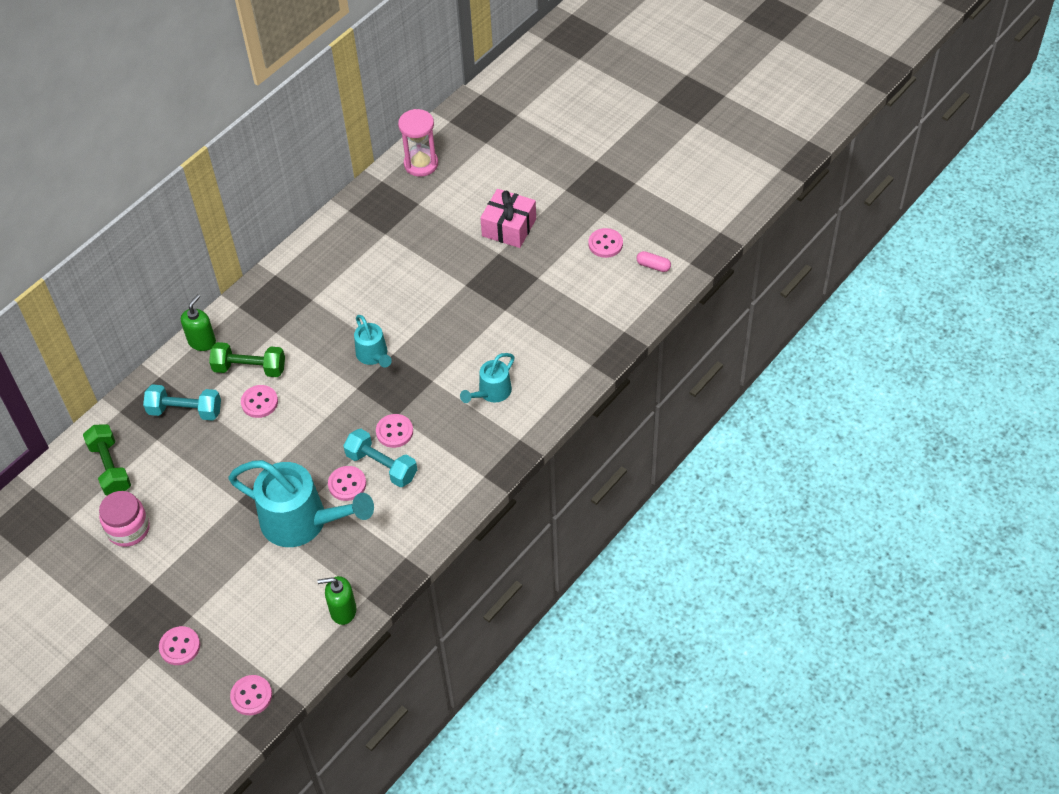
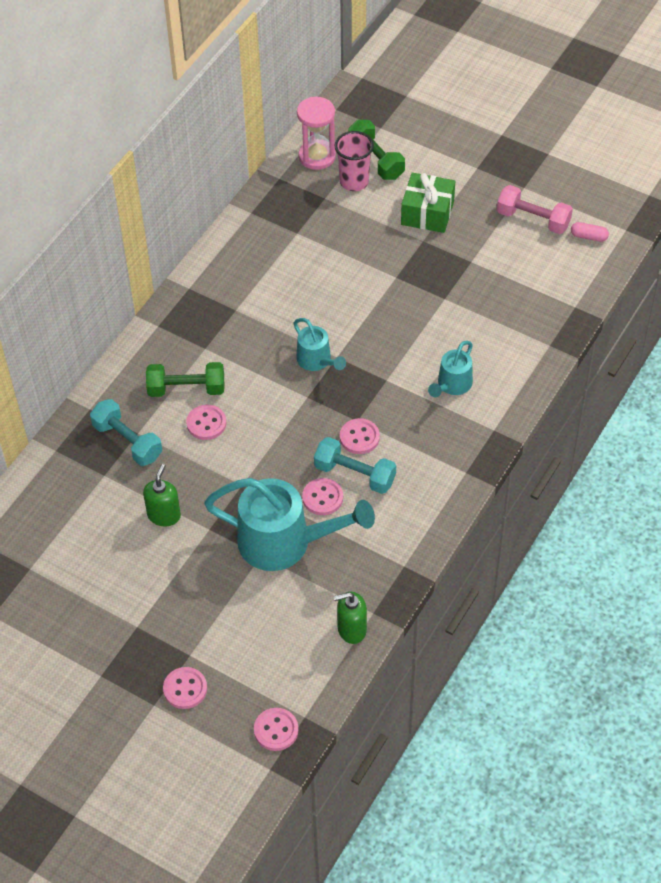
camera: 10 degrees left, 0 degrees up
green dumbbell [83,424,131,496] -> green dumbbell moved to [348,120,405,180]
pink jar [99,491,150,547] -> none
turquoise dumbbell [143,384,221,421] -> turquoise dumbbell turned 45 degrees clockwise [90,399,162,466]
green soap dispenser [181,294,216,351] -> green soap dispenser moved to [143,464,181,526]
pink gift [480,189,536,248] -> green gift [401,173,455,233]
pink button [588,228,623,258] -> pink dumbbell [497,185,573,234]
none -> pink cup [335,131,374,191]

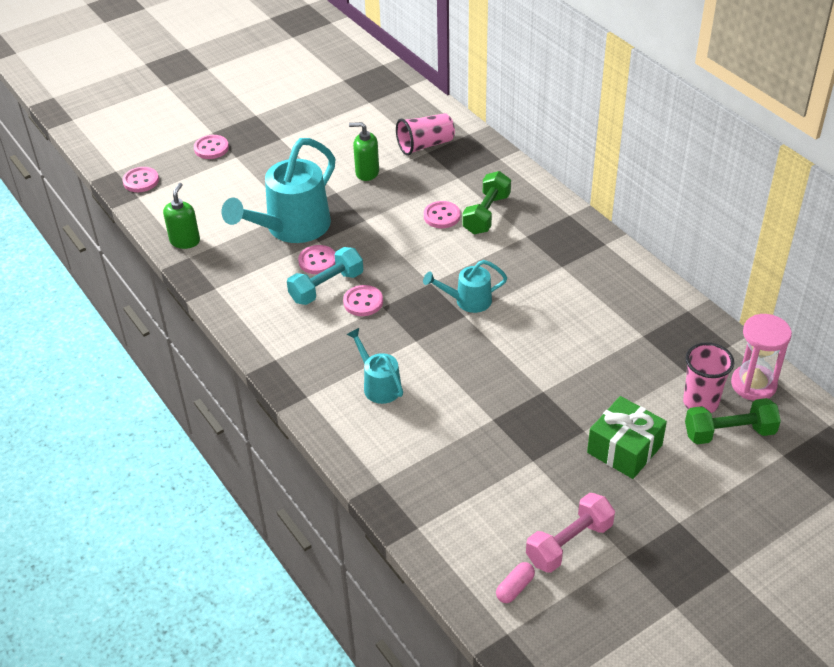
camera: 115 degrees right, 10 degrees down
turquoise dumbbell [90,399,162,466] -> none
green soap dispenser [143,464,181,526] -> green soap dispenser turned 150 degrees clockwise [349,122,379,181]
none -> pink cup [396,113,455,156]

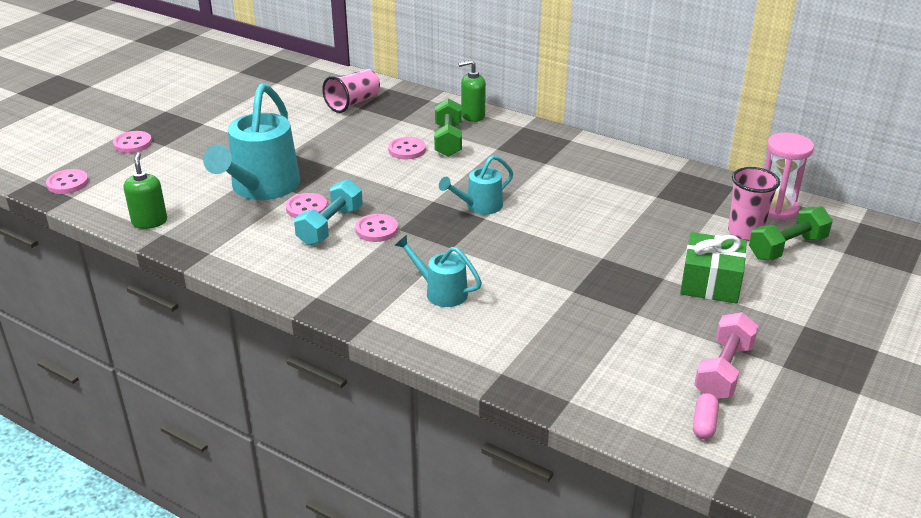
camera: 25 degrees left, 10 degrees down
green soap dispenser [349,122,379,181] -> green soap dispenser moved to [458,60,486,122]

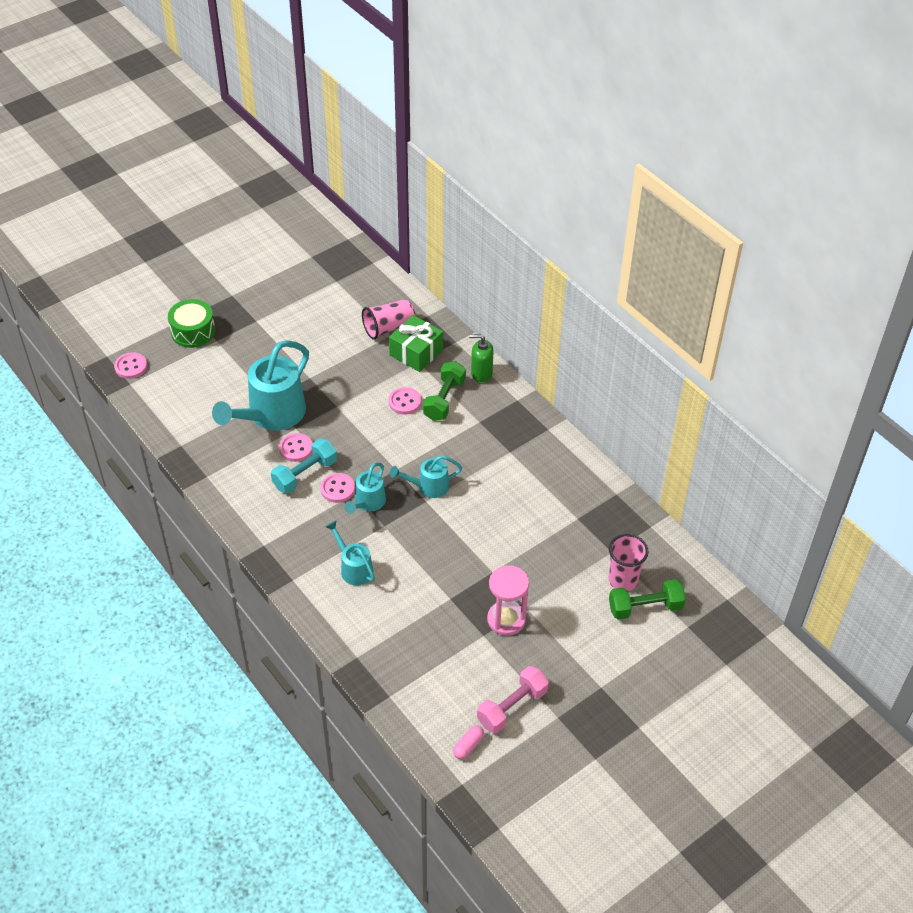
camera: 20 degrees right, 15 degrees up
pink button [113,131,152,153] -> green drum [168,299,215,348]
green soap dispenser [124,153,167,229] -> none
green gift [680,232,747,304] -> green gift moved to [389,315,443,372]
pink hourglass [764,133,814,220] -> pink hourglass moved to [487,565,529,636]
none -> turquoise watering can [344,463,386,514]

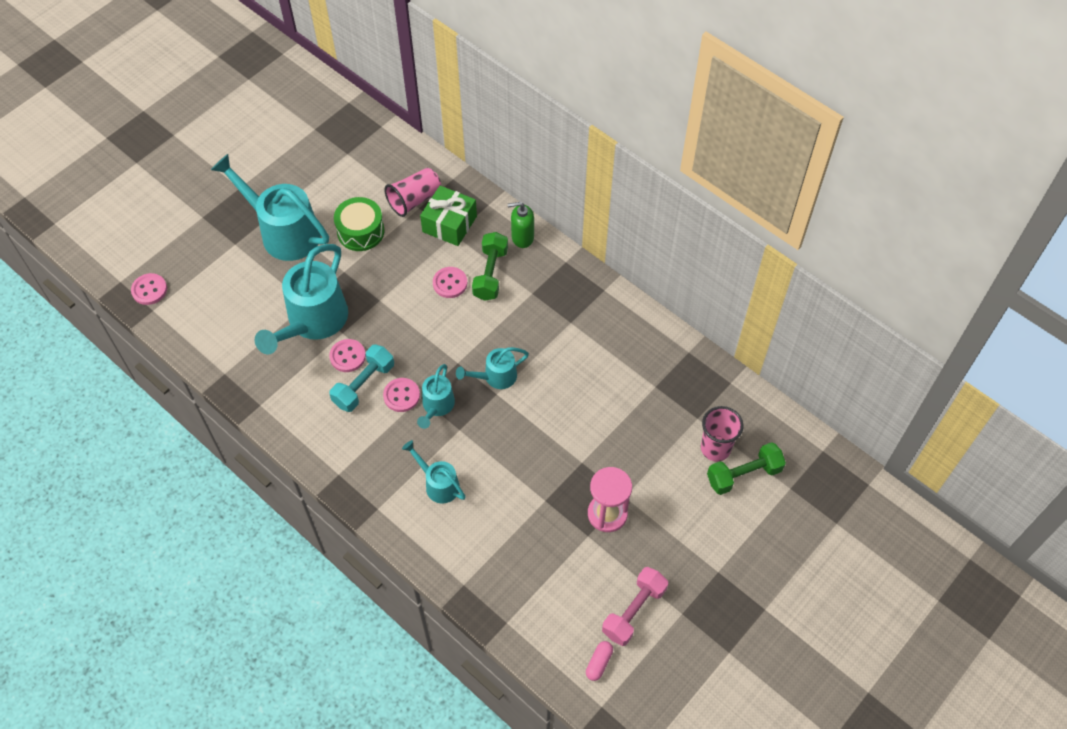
camera: 10 degrees left, 10 degrees up
green drum [168,299,215,348] -> green drum moved to [334,197,385,251]
none -> turquoise watering can [211,154,329,261]

